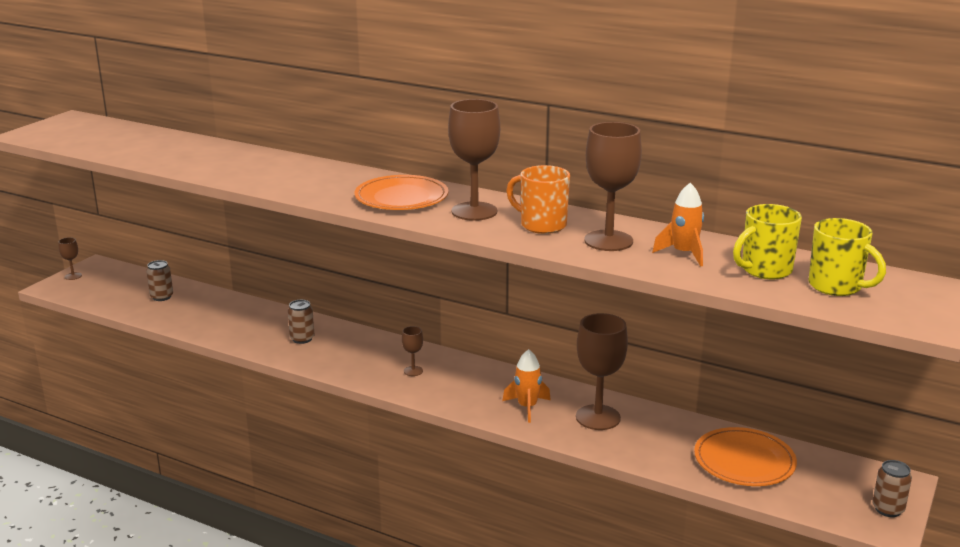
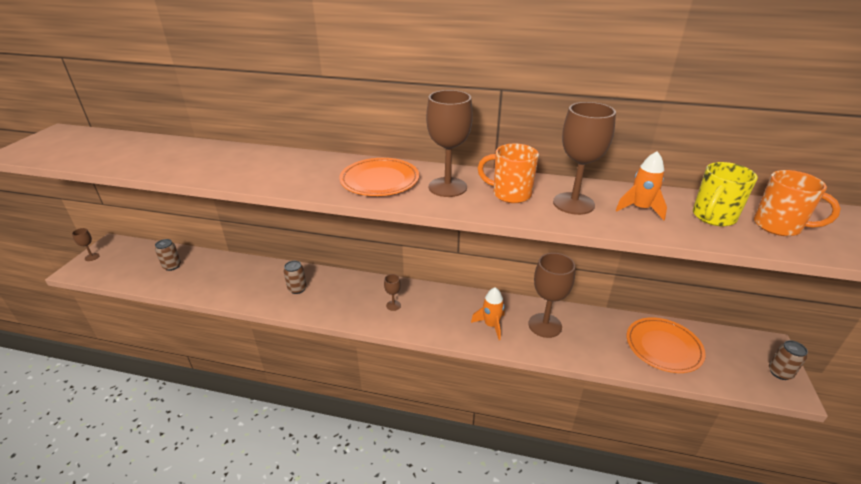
camera: 15 degrees left, 10 degrees up
yellow mug [809,218,886,296] -> orange mug [754,170,841,236]

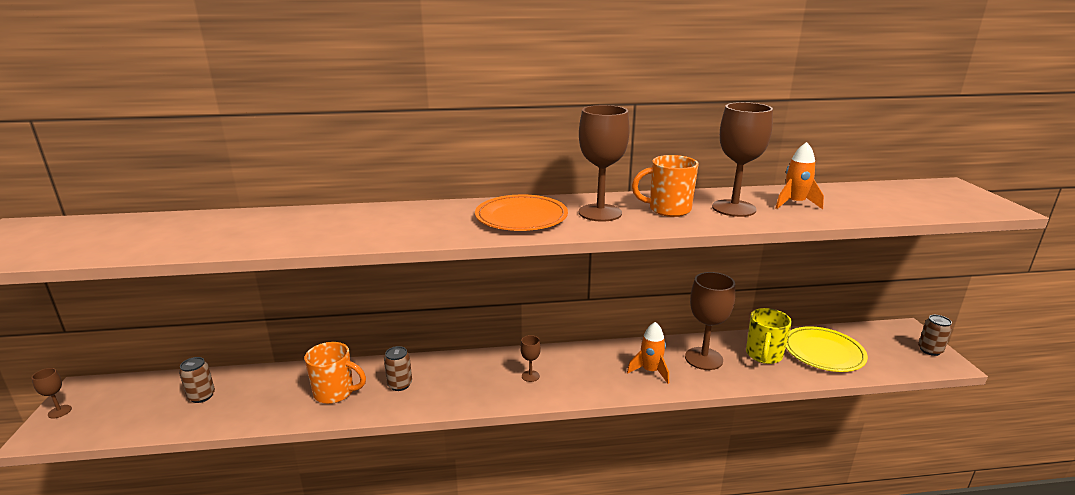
camera: 20 degrees left, 10 degrees down
orange plate [627,317,706,373] -> yellow plate [786,326,868,372]
yellow mug [693,162,758,226] -> yellow mug moved to [746,308,792,364]
orange mug [754,170,841,236] -> orange mug moved to [305,342,366,404]

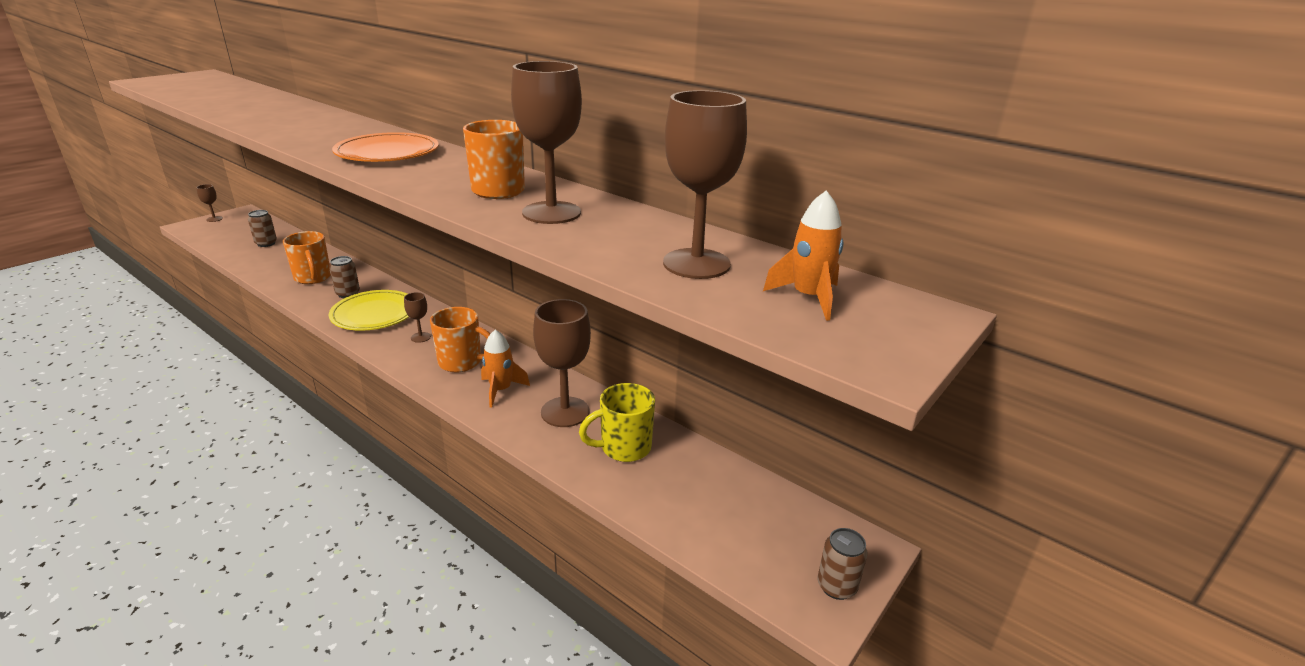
camera: 45 degrees right, 5 degrees up
brown goblet [579,105,630,222] -> brown goblet moved to [663,90,747,279]
orange rocket [776,142,824,209] -> orange rocket moved to [763,190,844,321]
yellow plate [786,326,868,372] -> yellow plate moved to [329,290,409,331]
none -> orange mug [430,307,490,372]

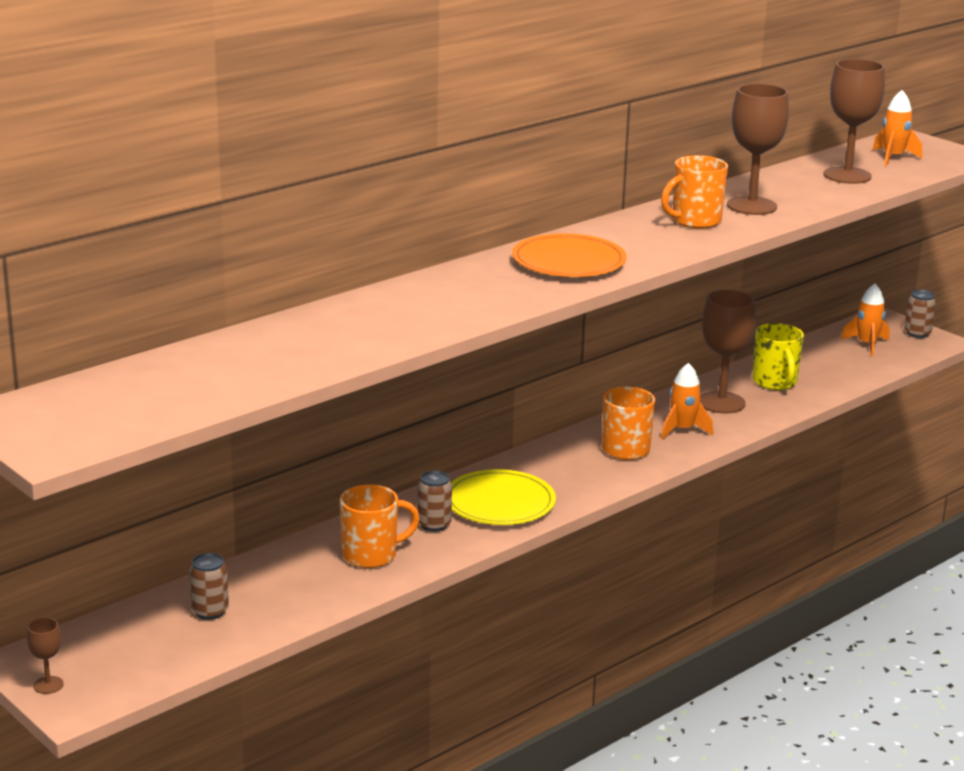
camera: 80 degrees left, 5 degrees down
brown goblet [404,292,431,343] -> none
none -> orange rocket [841,284,890,357]

